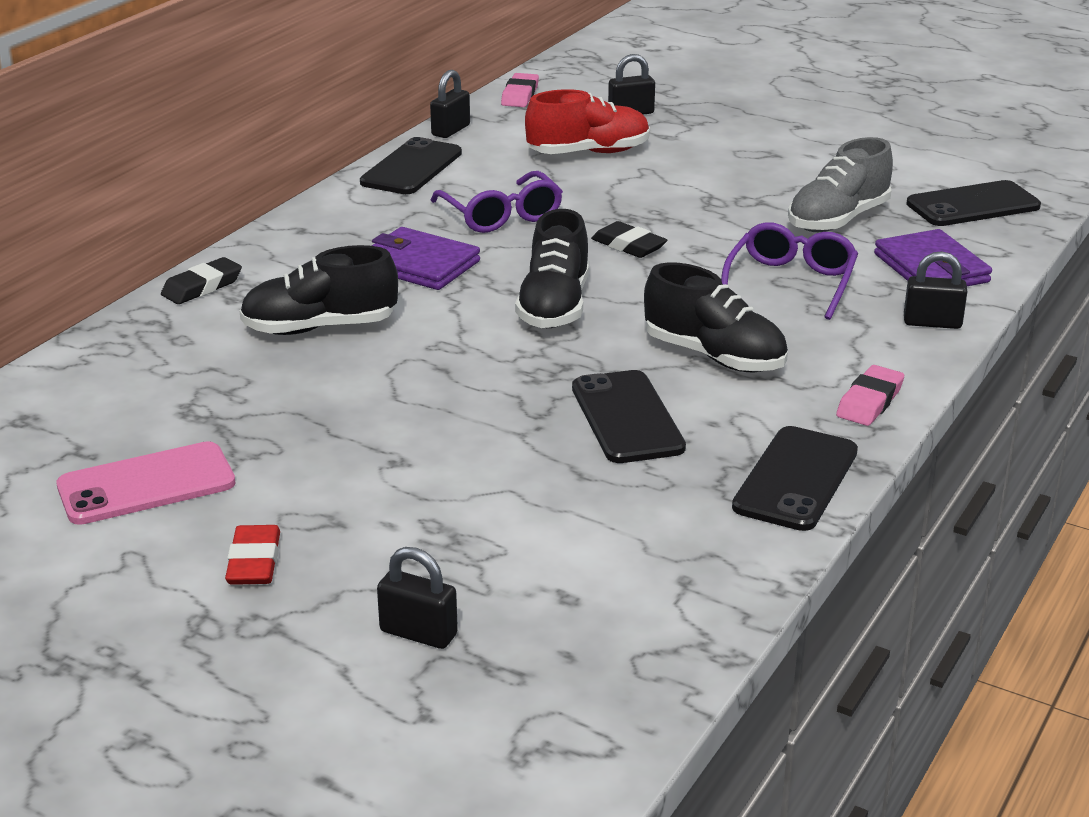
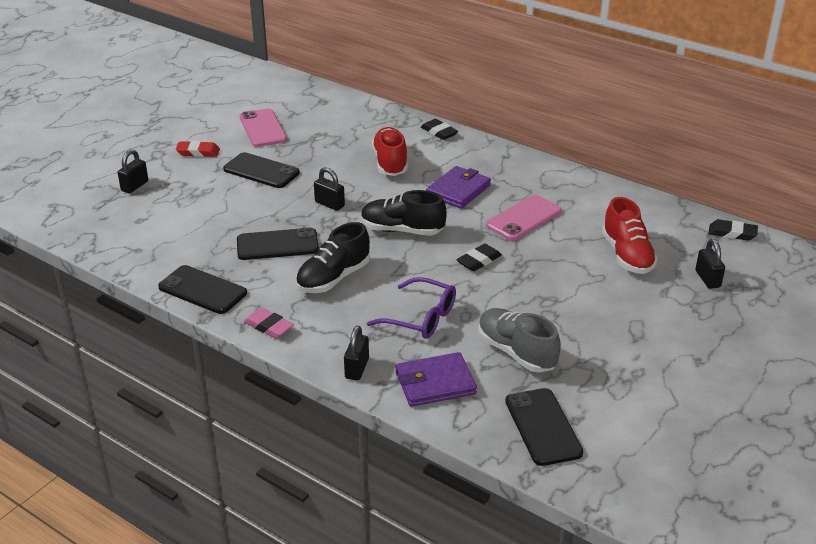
camera: 95 degrees right, 5 degrees up
black shoe [240,245,398,335] -> red shoe [372,127,408,176]
black phone [360,137,462,194] -> black phone moved to [223,152,300,188]
black padlock [430,70,470,138] -> black padlock moved to [314,167,345,211]
purple glasses [430,171,563,233] -> pink phone [486,195,562,240]
pink eraser [501,73,539,107] -> black eraser [708,219,758,241]

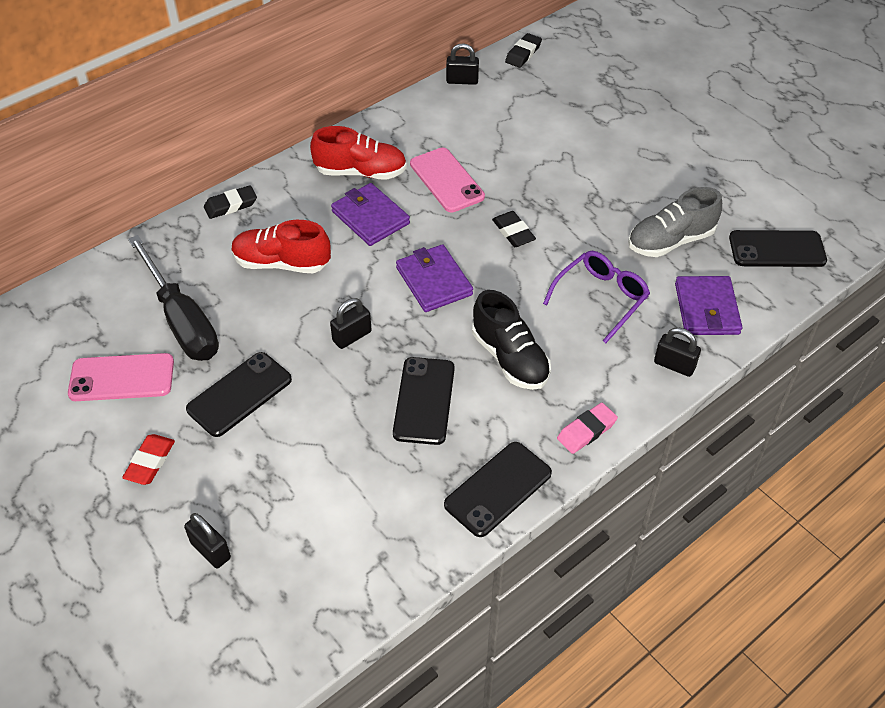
camera: 75 degrees left, 15 degrees up
black shoe [361,190,447,236] -> purple wallet [396,244,473,312]
red shoe [602,197,658,274] -> red shoe moved to [310,126,407,180]
black padlock [695,239,725,289] -> black padlock moved to [446,43,479,85]
none -> black screwdriver [128,235,219,361]

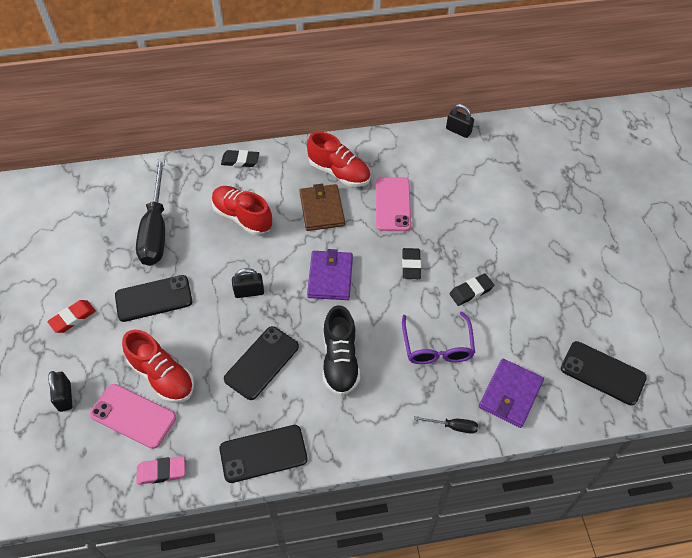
camera: 30 degrees right, 5 degrees up
pink phone [68,353,174,401] -> pink phone moved to [90,384,176,449]
purple wallet [331,183,410,246] -> brown wallet [299,184,345,231]
black eraser [505,33,542,68] -> black eraser moved to [449,273,494,306]
purple glasses [543,251,650,343] -> purple glasses turned 105 degrees clockwise [402,312,475,364]
pink eraser [557,403,618,454] -> pink eraser moved to [136,456,185,485]
grey shoe [628,187,722,257] -> none
black padlock [654,328,701,377] -> black screwdriver [414,416,478,434]
none -> red shoe [122,330,194,403]

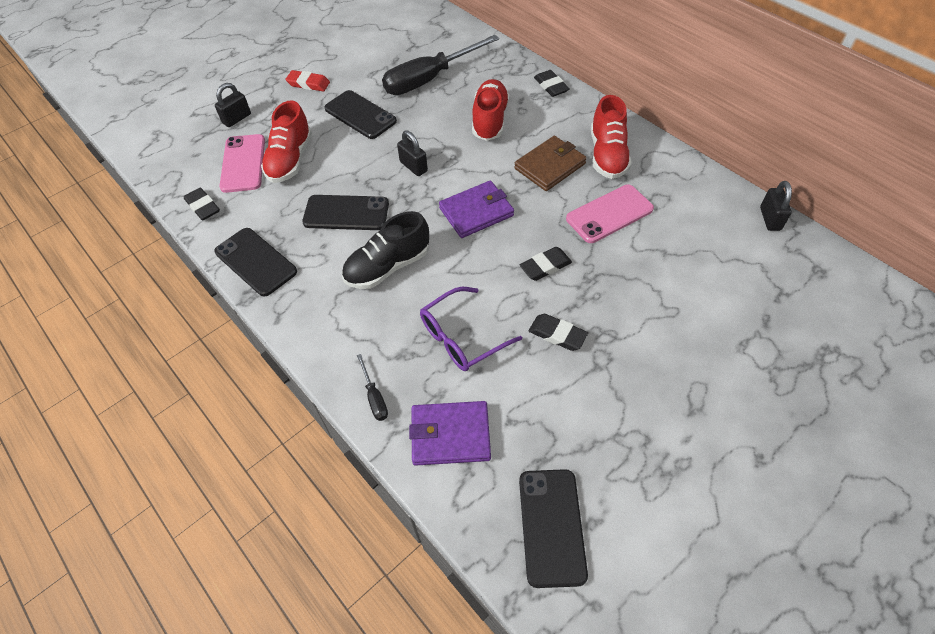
camera: 60 degrees right, 0 degrees up
pink eraser [136,456,185,485] -> black eraser [184,188,220,220]

